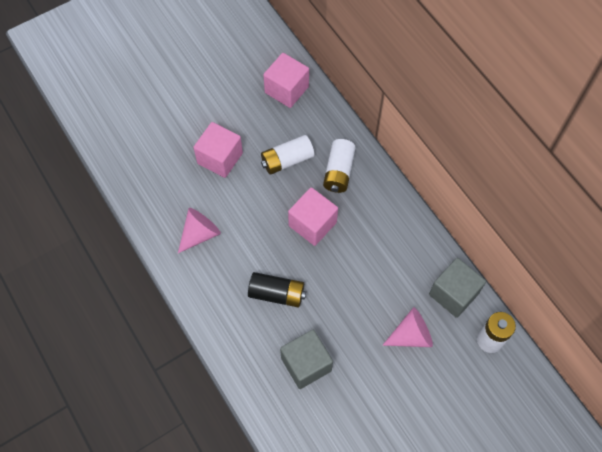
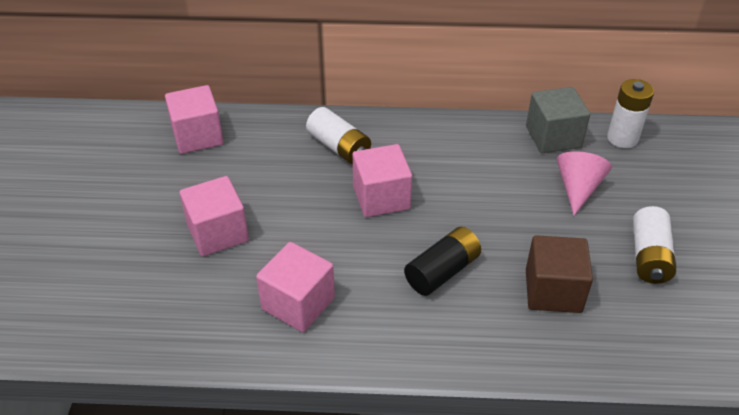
camera: 55 degrees left, 20 degrees down
pink cone [178,208,221,253] -> pink cube [256,242,335,332]
white battery [261,135,315,174] -> white battery moved to [633,206,676,284]
grey cube [280,330,333,389] -> brown cube [526,235,593,313]

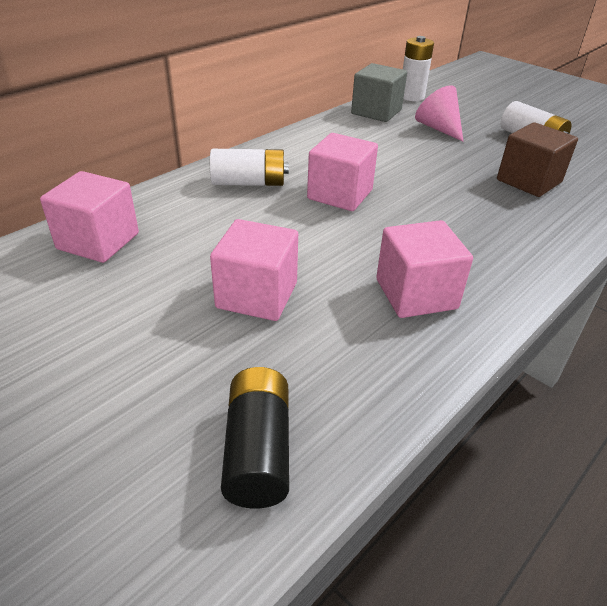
camera: 50 degrees left, 5 degrees down
black battery [404,227,481,296] -> black battery moved to [221,367,289,509]

